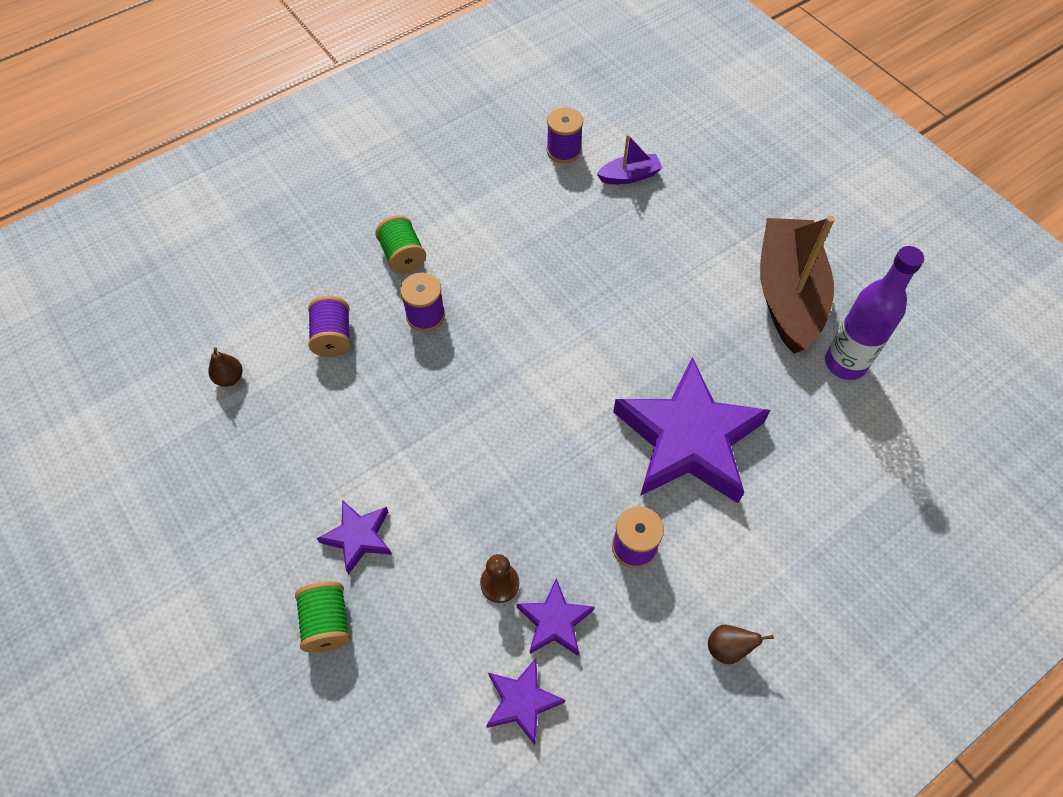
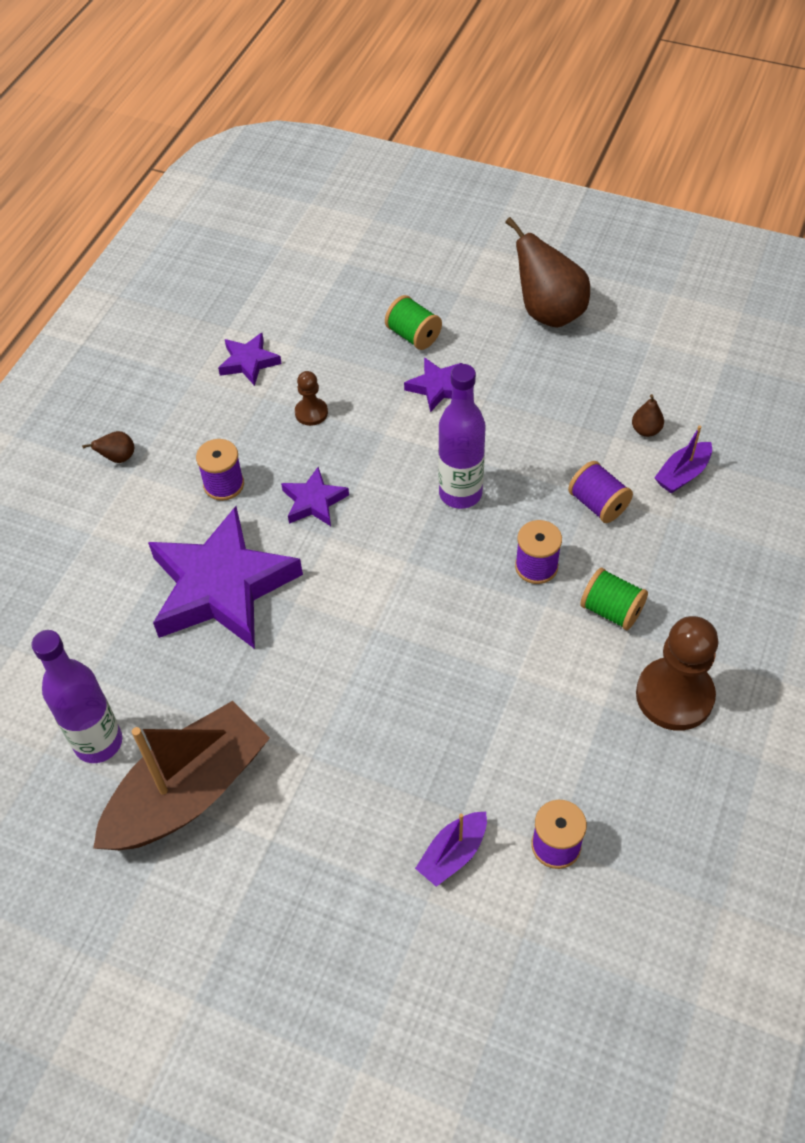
camera: 150 degrees right, 5 degrees down
purple star [517,578,595,656] -> purple star moved to [281,467,349,526]
brown boat [760,216,835,354] -> brown boat turned 105 degrees counterclockwise [93,701,270,850]
none -> purple bottle [438,364,486,509]
none -> brown pear [505,217,590,328]
none -> brown pawn [636,616,718,731]
none -> purple boat [654,426,712,493]

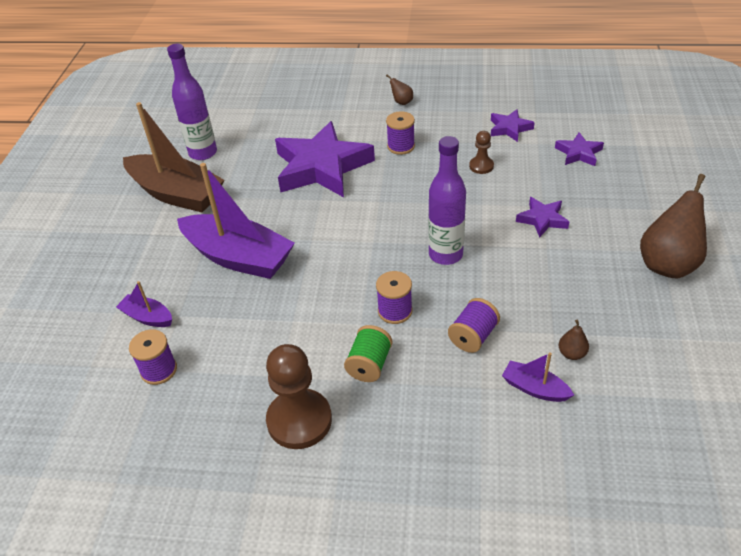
camera: 75 degrees right, 10 degrees down
purple star [281,467,349,526] -> purple star moved to [555,132,604,166]
green spool [385,295,442,350] -> none
none -> purple boat [177,163,295,279]

